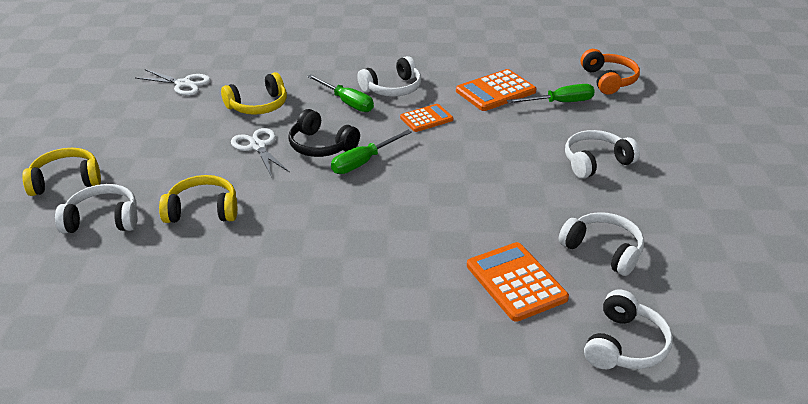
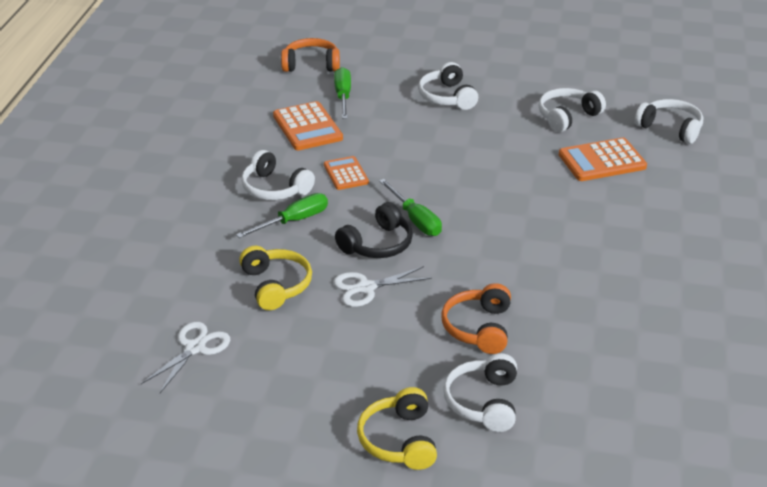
camera: 80 degrees left, 0 degrees up
yellow headphones [159,175,237,223] -> orange headphones [441,283,511,354]
white headphones [357,56,422,97] -> white headphones turned 150 degrees clockwise [241,150,315,200]

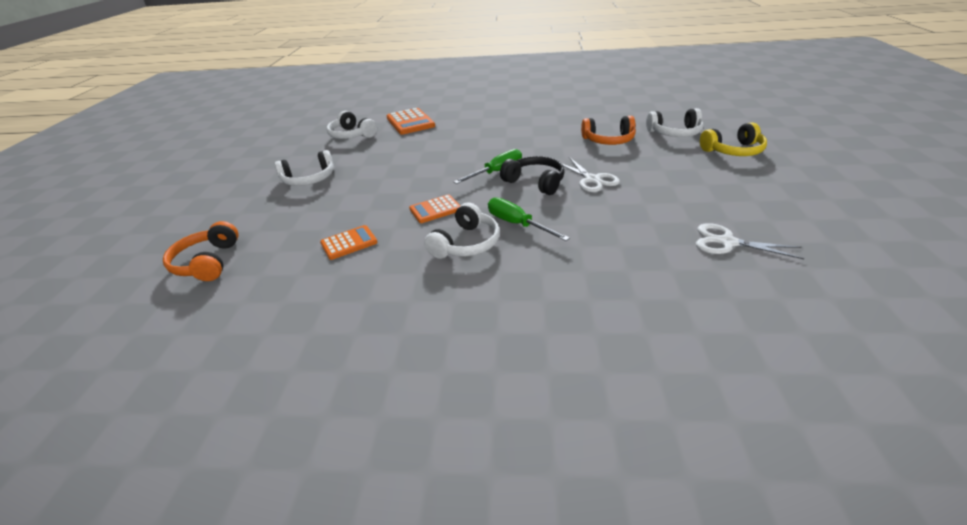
camera: 95 degrees left, 0 degrees up
yellow headphones [239,246,312,310] -> none
orange calculator [273,101,343,150] -> orange calculator [320,225,378,260], size x0.63
green screwdriver [334,67,351,119] -> none
white headphones [635,99,703,144] -> none

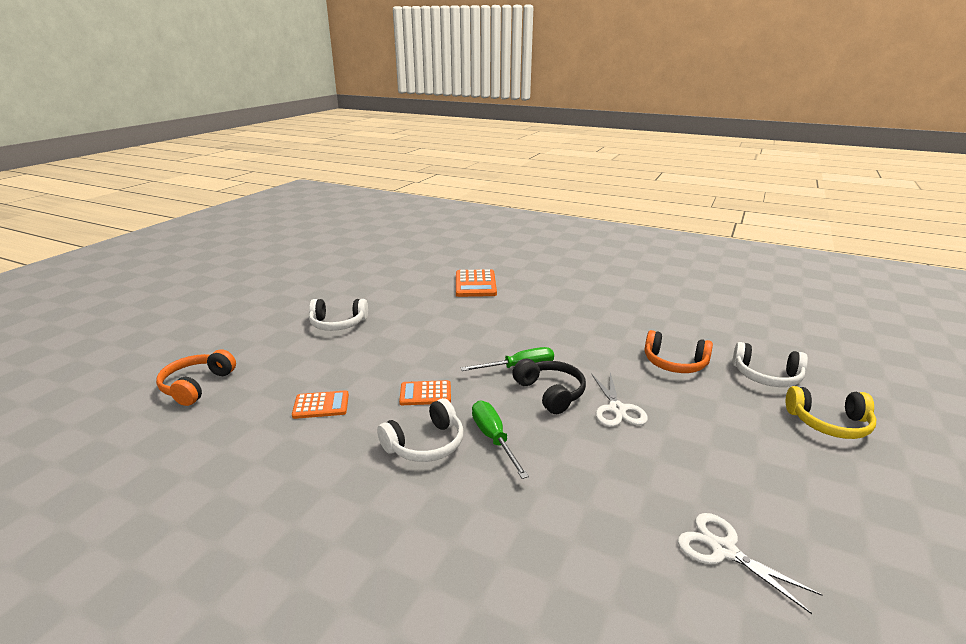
camera: 20 degrees right, 10 degrees down
white headphones [326,111,377,139] -> none

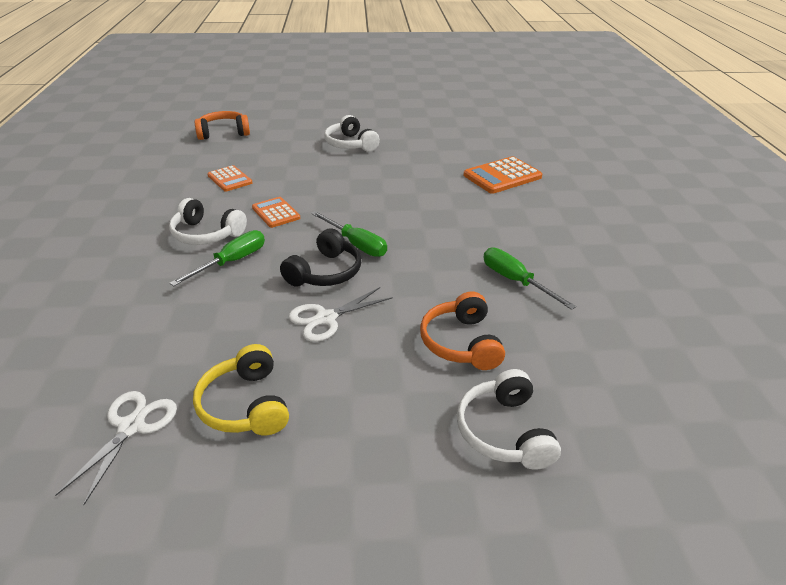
camera: 60 degrees right, 10 degrees up
yellow headphones [786,386,876,439] -> yellow headphones moved to [193,344,289,435]
none -> green screwdriver [484,248,576,310]

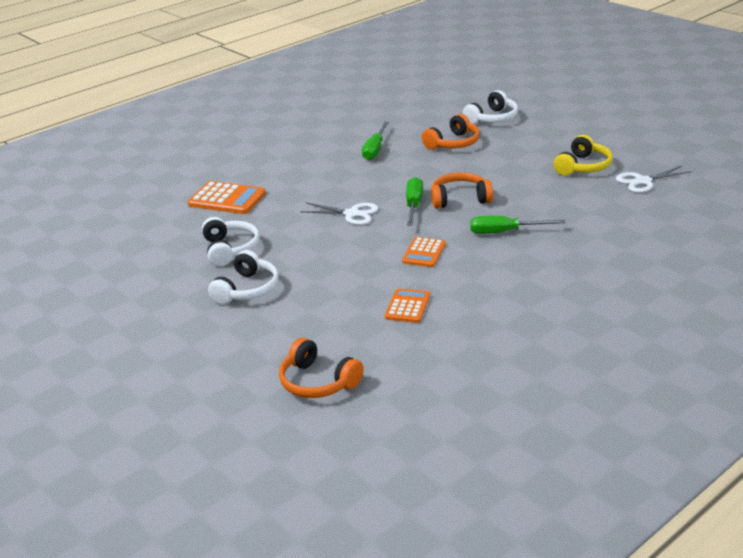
camera: 125 degrees left, 5 degrees down
white headphones [169,198,247,245] -> white headphones moved to [202,217,260,266]
black headphones [280,228,361,286] -> orange headphones [431,172,493,209]
white scissors [289,287,393,342] -> white scissors moved to [300,203,379,225]

